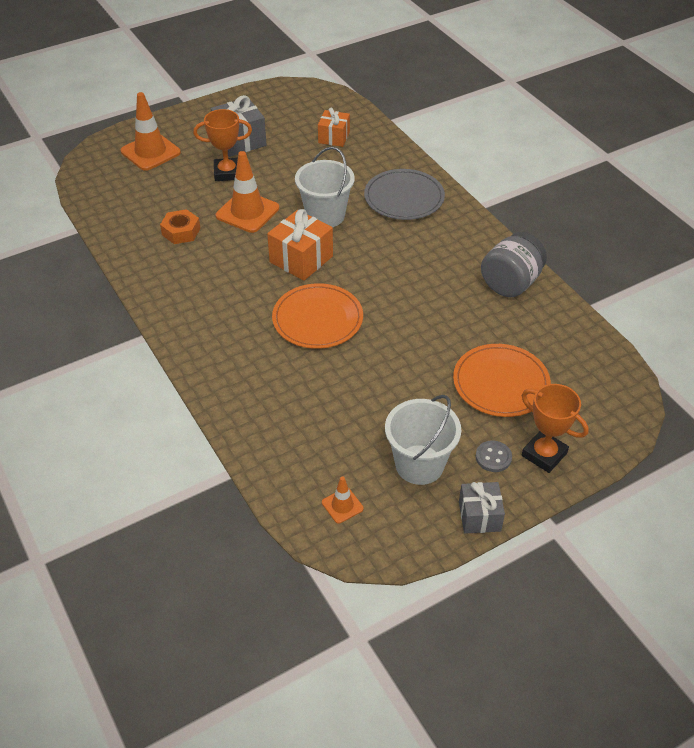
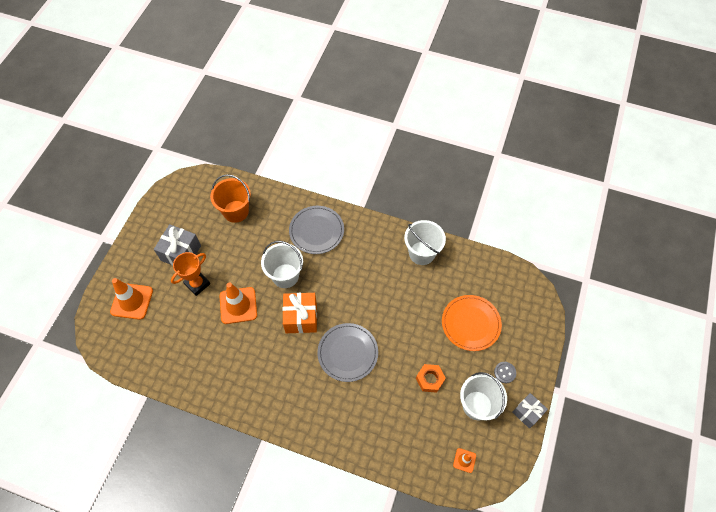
camera: 40 degrees left, 15 degrees up
orange nut [160,209,200,244] -> orange nut moved to [416,364,446,393]
orange plate [272,283,363,349] -> grey plate [317,323,378,382]
orange gift [318,108,350,147] -> orange bucket [210,174,251,223]
grey jar [481,232,547,297] -> white bucket [404,220,446,265]
orange trophy [522,384,589,473] -> none

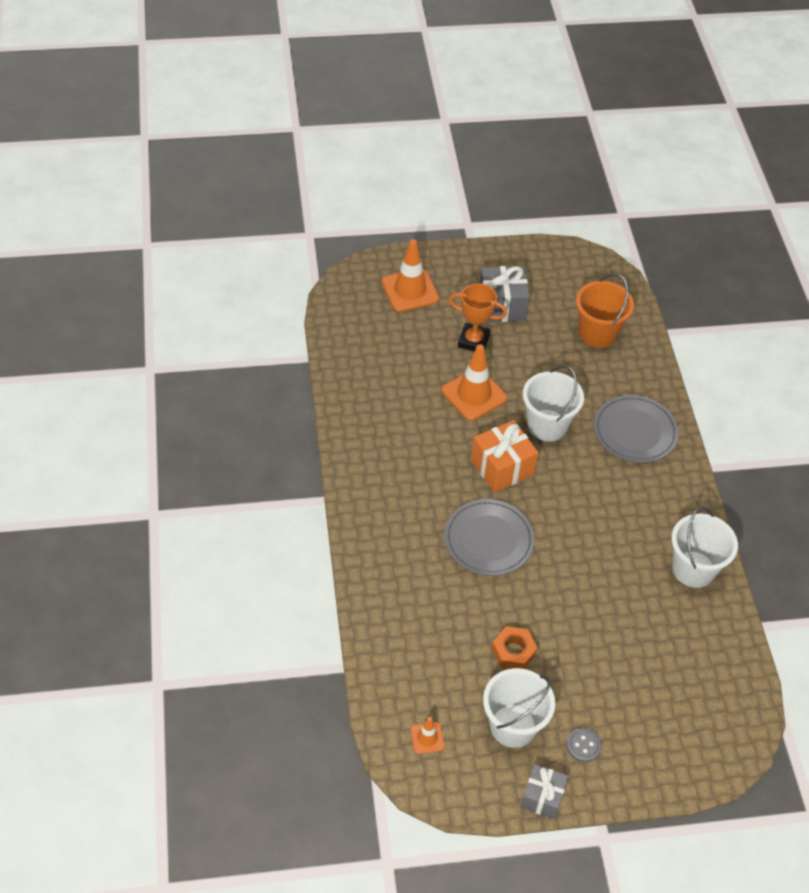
camera: 60 degrees right, 10 degrees down
orange plate [442,295,502,351] -> none

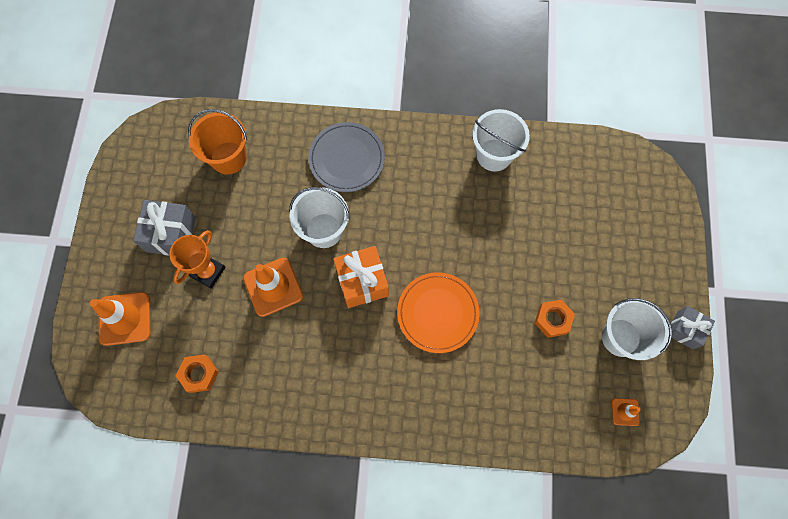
camera: 75 degrees left, 20 degrees up
grey plate [444,499,535,576] -> orange plate [397,272,480,353]
grey button [566,728,602,762] -> none
none -> orange nut [176,354,219,393]

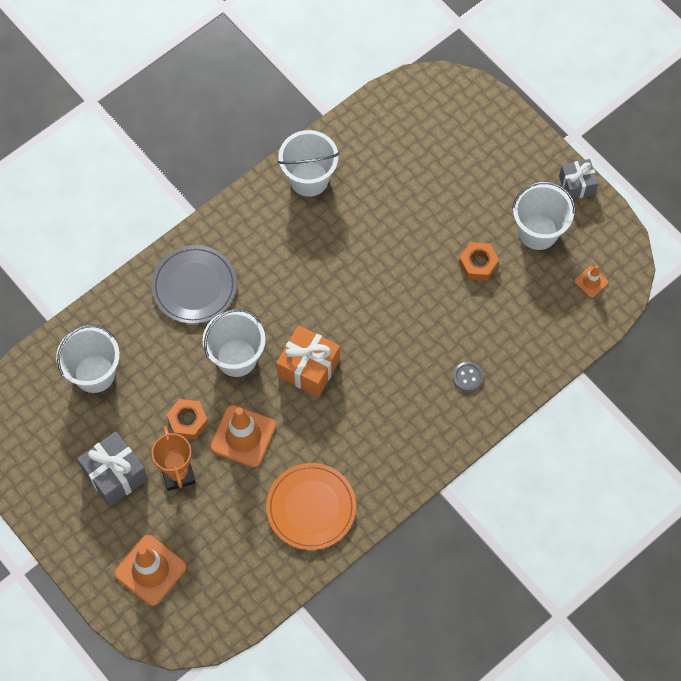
camera: 45 degrees left, 5 degrees down
orange nut [176,354,219,393] -> orange nut moved to [166,399,208,439]
orange bucket [188,109,247,174] -> white bucket [56,325,120,393]
orange plate [397,272,480,353] -> orange plate moved to [266,463,356,550]
none -> grey button [453,362,484,392]

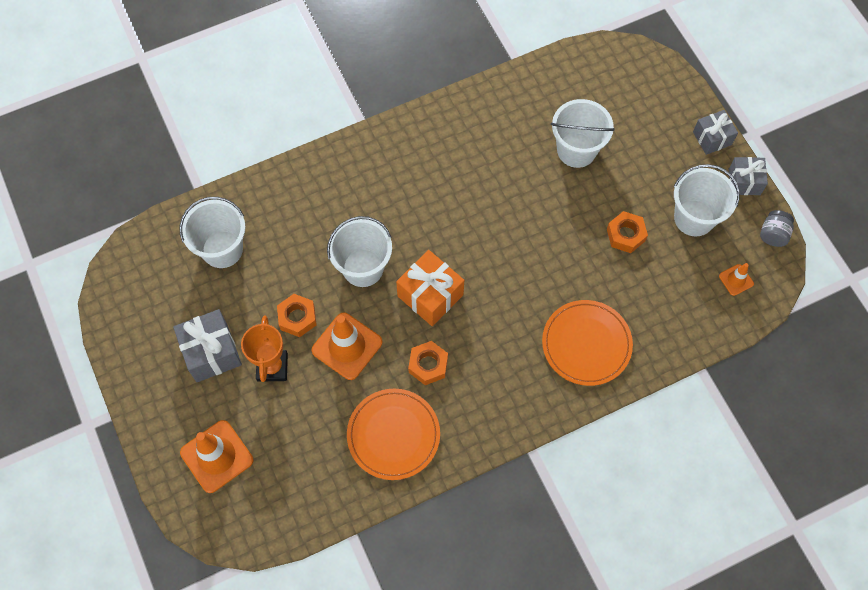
camera: 15 degrees right, 0 degrees up
grey plate [151,245,237,324] -> none
white bucket [278,130,339,197] -> white bucket moved to [551,99,615,168]
grey button [453,362,484,392] -> orange plate [542,300,633,386]
none -> orange nut [408,341,448,385]
none -> grey gift [693,110,738,155]
none -> grey jar [760,210,794,247]

